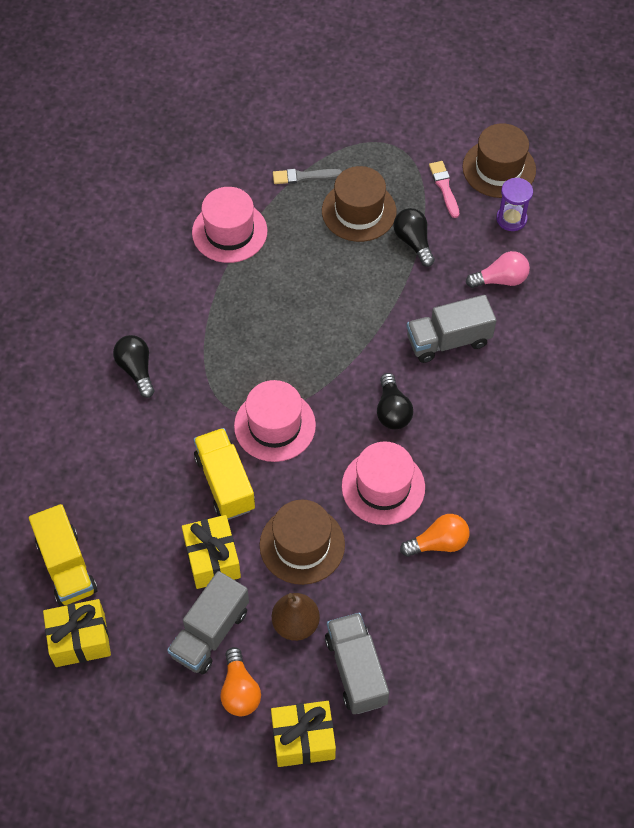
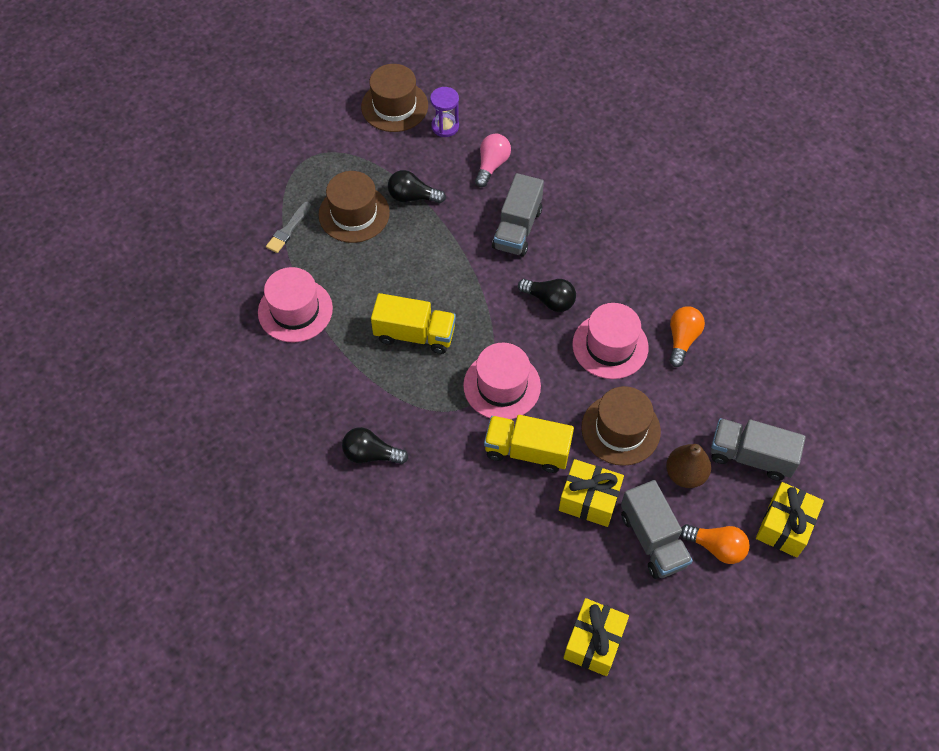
camera: 55 degrees left, 0 degrees up
yellow truck [29,504,97,606] -> yellow truck moved to [371,293,456,354]
pink brush [429,161,459,218] -> none

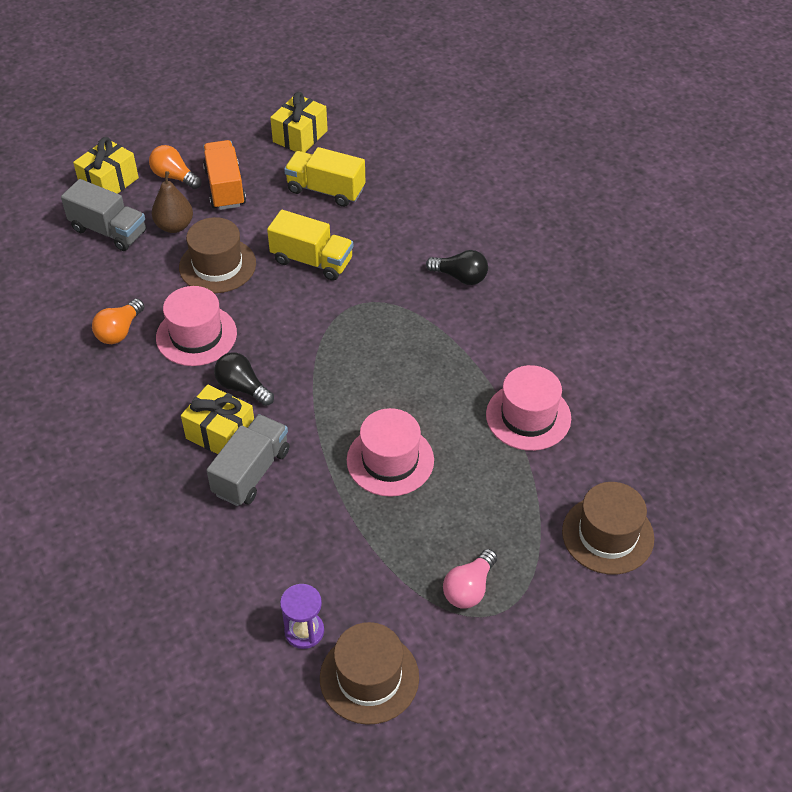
camera: 170 degrees left, 10 degrees down
grey brush [266,201,311,253] -> none
brown hat [318,171,390,243] -> brown hat moved to [562,482,655,575]
yellow truck [371,293,456,354] -> yellow truck moved to [284,147,365,207]
black light bulb [388,170,446,203] -> none
pink hat [463,343,541,419] -> pink hat moved to [347,408,434,497]
pink light bulb [475,134,511,187] -> pink light bulb moved to [443,549,497,609]
yellow gift [559,459,624,527] -> yellow gift moved to [181,384,254,454]
grey truck [621,480,693,579] -> orange truck [203,140,246,210]

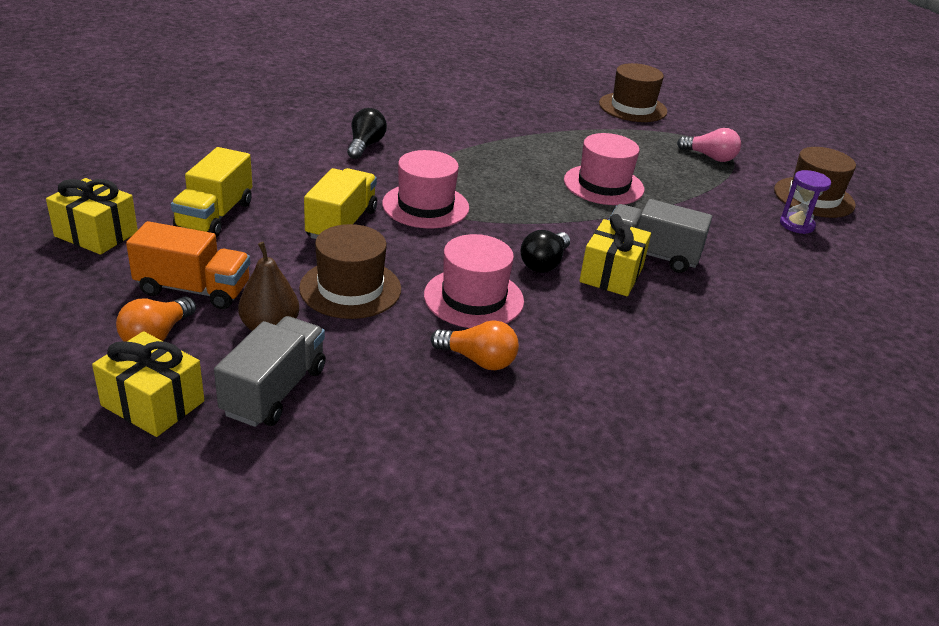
camera: 100 degrees left, 15 degrees down
orange truck [203,140,246,210] -> orange truck turned 150 degrees counterclockwise [126,221,250,309]
pink hat [486,365,571,451] -> pink hat moved to [382,150,469,229]

